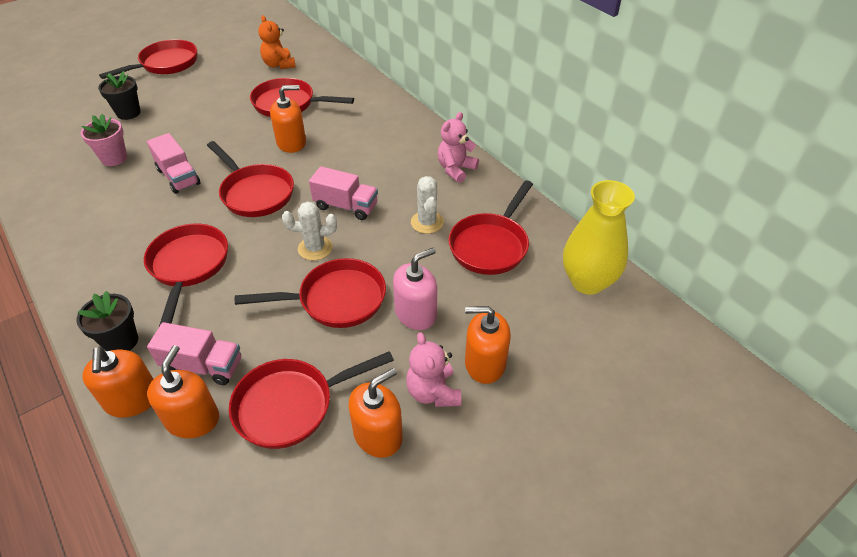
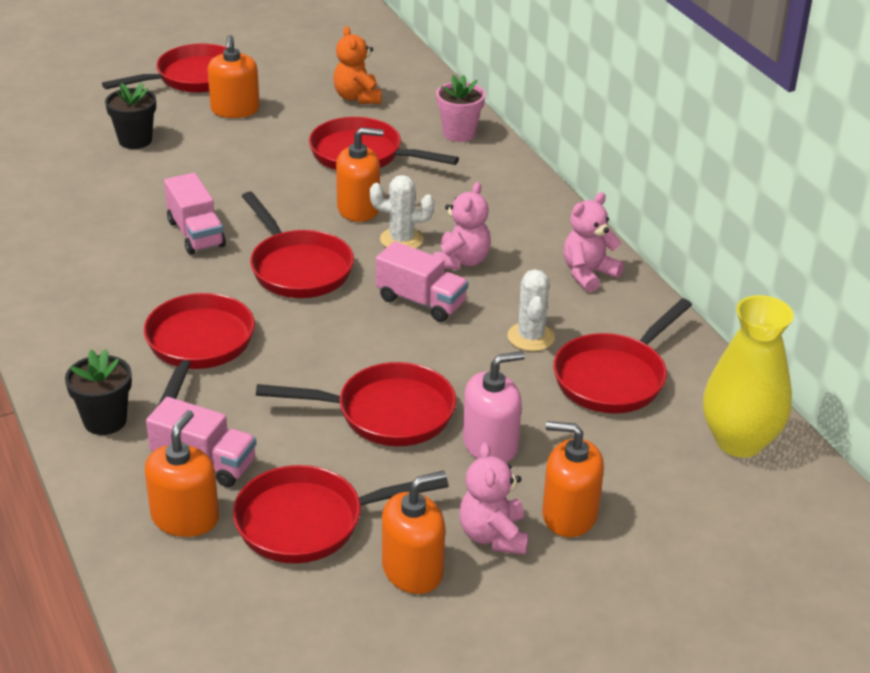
camera: 10 degrees right, 10 degrees down
pink flower pot [81,114,127,166] -> pink flower pot moved to [436,75,485,142]
orange soap dispenser [82,347,153,418] -> orange soap dispenser moved to [208,35,260,118]
white cactus [282,201,337,260] -> white cactus moved to [370,175,434,249]
none -> pink teddy bear [434,182,491,270]

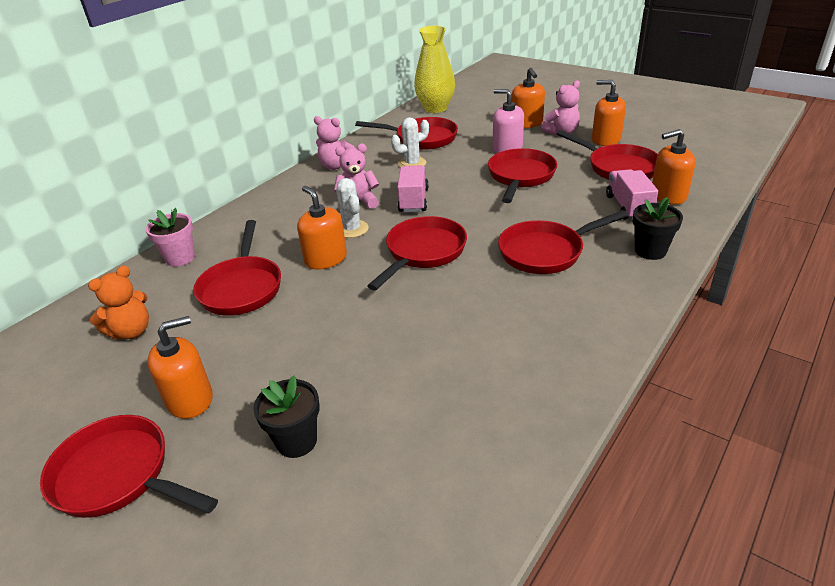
camera: 115 degrees left, 0 degrees up
pink truck [164,173,226,255] -> none
red pan [256,362,456,446] -> red pan turned 45 degrees clockwise [488,148,557,203]

